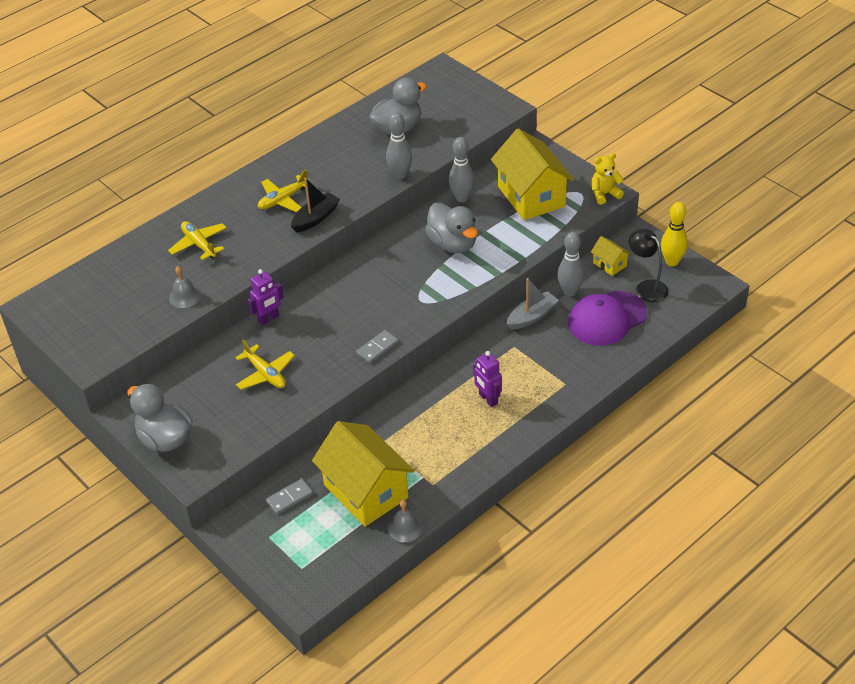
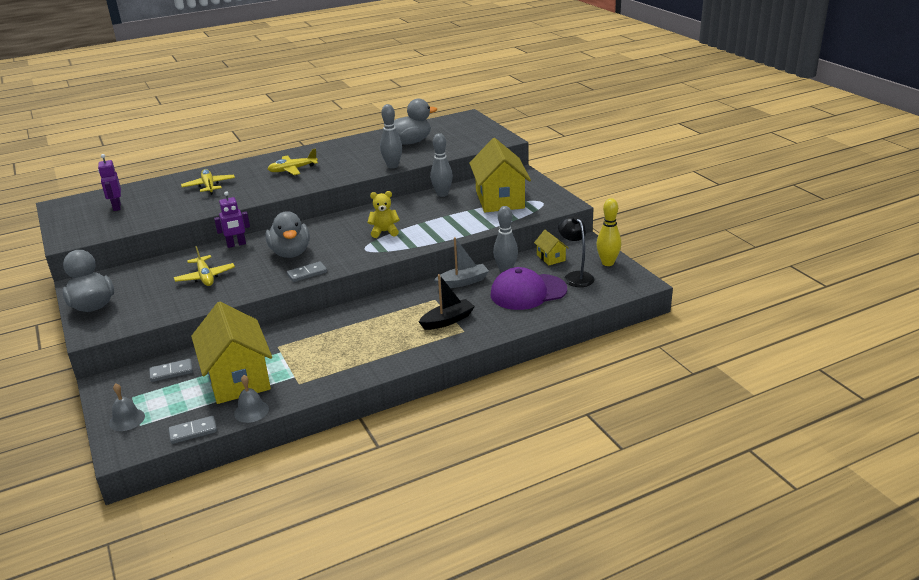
camera: 15 degrees right, 15 degrees down
grey bell [169,266,201,308] -> grey bell moved to [109,383,145,431]
black boat [291,178,340,232] -> black boat moved to [419,274,475,330]
grey duck [425,203,478,253] -> grey duck moved to [265,211,310,258]
purple robot [473,351,502,407] -> purple robot moved to [98,154,121,211]
yellow teddy bear [592,153,624,205] -> yellow teddy bear moved to [368,191,400,238]
none -> grey domino [169,416,217,444]

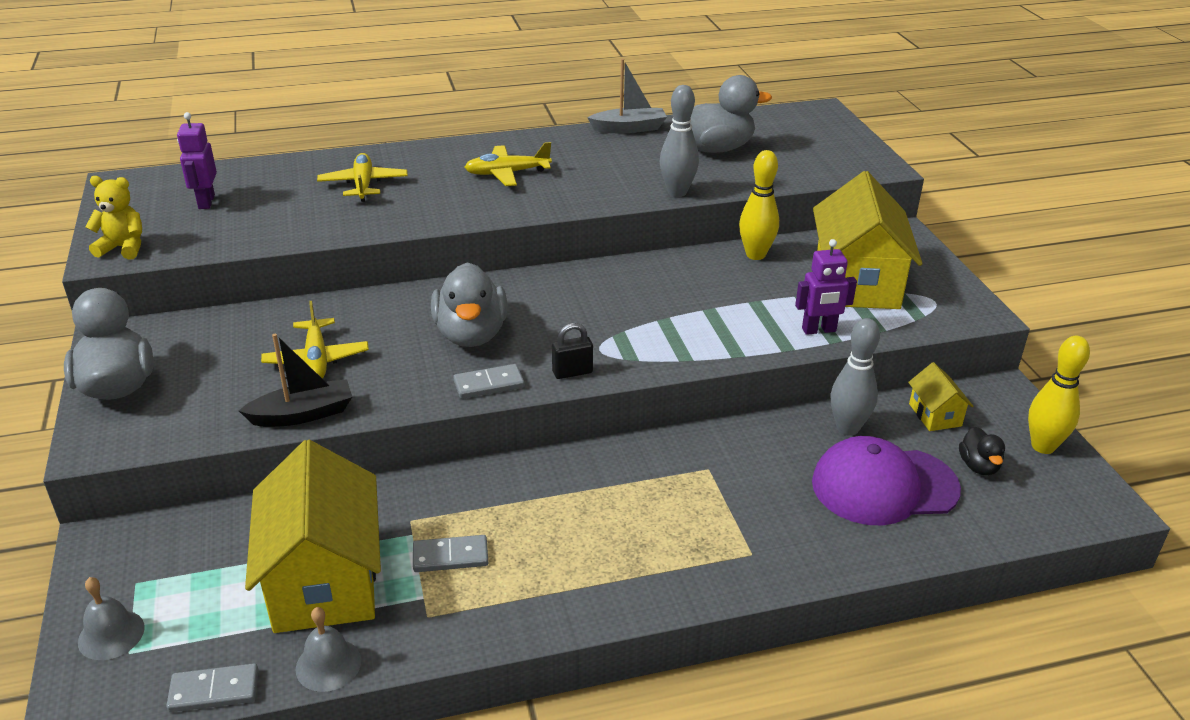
camera: 10 degrees right, 5 degrees up
grey domino [149,359,193,382] -> grey domino moved to [413,535,488,572]
purple robot [214,191,250,248] -> purple robot moved to [795,239,857,335]
yellow teddy bear [368,191,400,238] -> yellow teddy bear moved to [86,176,142,260]
black boat [419,274,475,330] -> black boat moved to [239,334,352,427]
grey bowling pin [430,133,453,197] -> yellow bowling pin [739,150,779,260]
grey boat [434,237,489,288] -> grey boat moved to [587,59,667,133]
black lamp [558,215,595,287] -> black duck [959,427,1005,476]
none -> black padlock [552,323,593,379]

